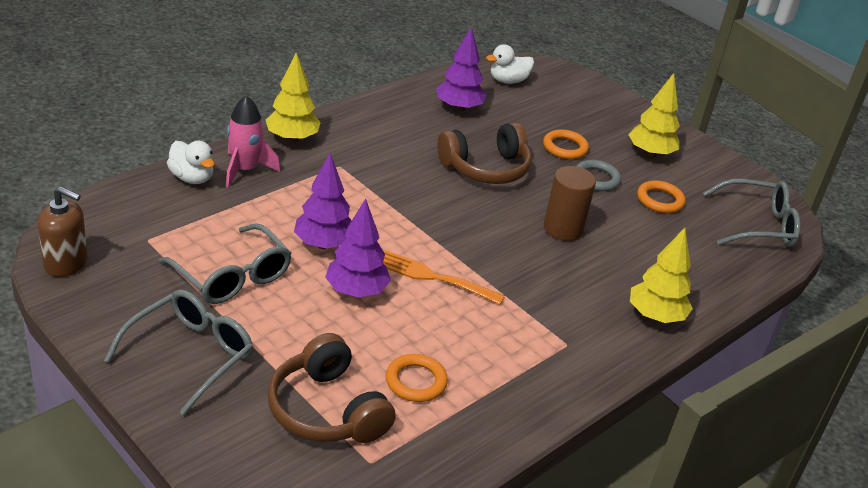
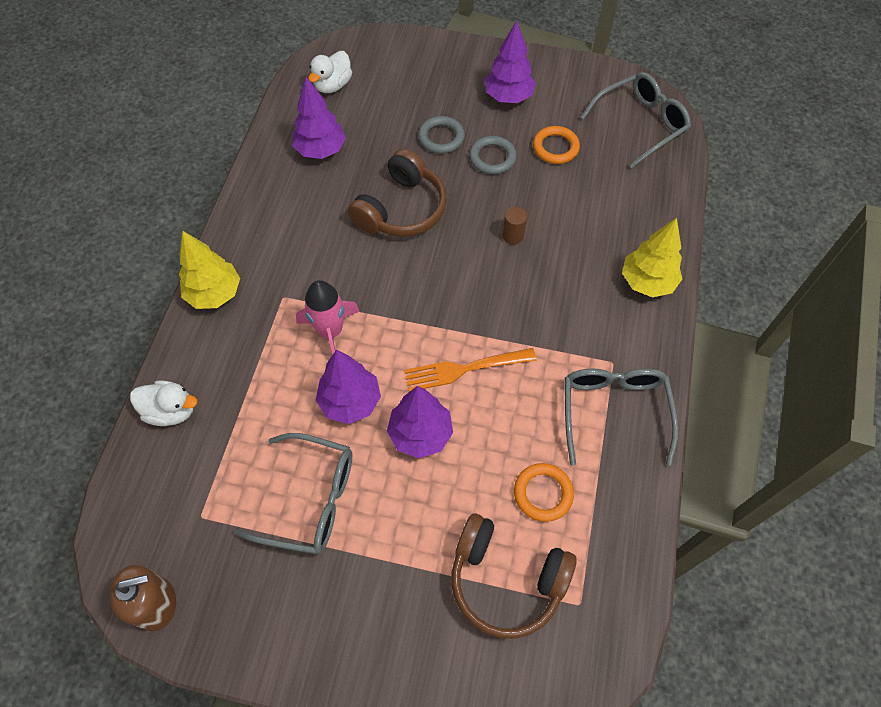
camera: 30 degrees left, 25 degrees up
grey glasses [104,289,253,416] -> grey glasses moved to [565,369,678,466]
pink rocket [226,95,280,188] -> pink rocket moved to [296,280,360,355]
orange ring [543,129,589,159] -> grey ring [418,116,465,154]
brown cylinder [544,166,596,241] -> brown cylinder [502,207,527,245], size x0.55
yellow tree [628,73,680,157] -> purple tree [484,21,536,103]

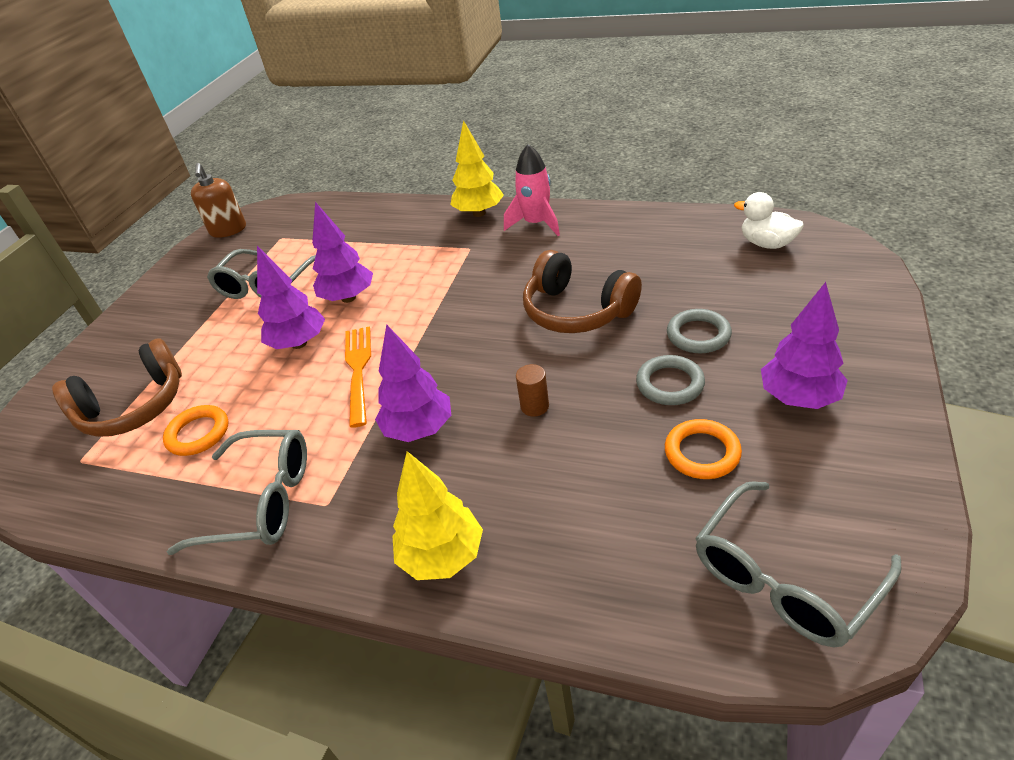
camera: 100 degrees right, 20 degrees down
white duck [130,380,197,426] -> none
purple tree [292,77,346,159] -> purple tree moved to [375,324,451,442]
pink rocket [296,280,360,355] -> pink rocket moved to [504,144,560,236]
brown headphones [452,514,577,639] -> brown headphones turned 150 degrees counterclockwise [52,338,182,437]
grey glasses [581,72,691,168] -> grey glasses turned 75 degrees clockwise [695,481,902,647]

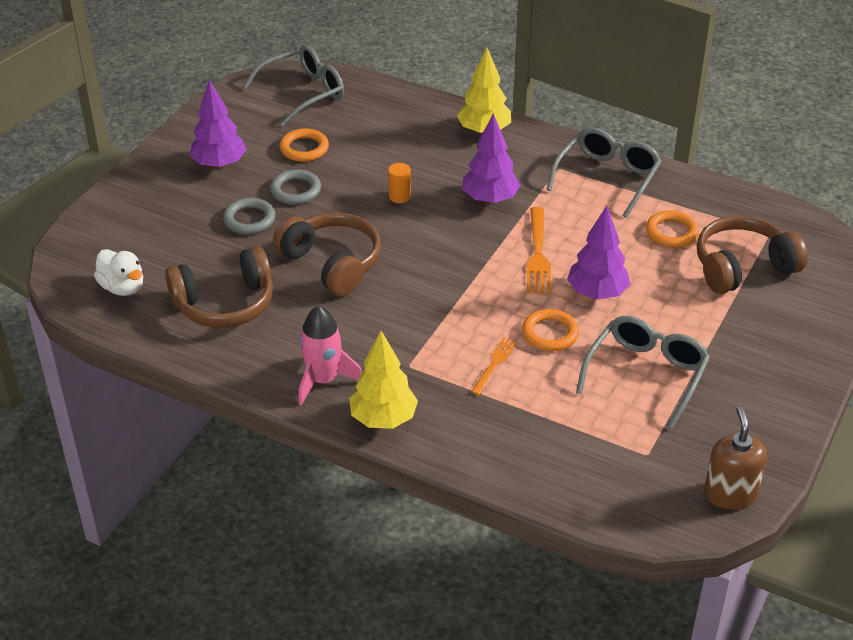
camera: 175 degrees left, 0 degrees up
grey glasses [167,430,307,555] -> grey glasses turned 105 degrees clockwise [546,127,662,218]
purple tree [312,202,373,303] -> orange ring [522,309,579,351]
brown cylinder [516,364,549,417] -> orange cylinder [388,163,411,203]
none -> brown headphones [165,246,273,328]
none -> orange fork [471,337,517,395]

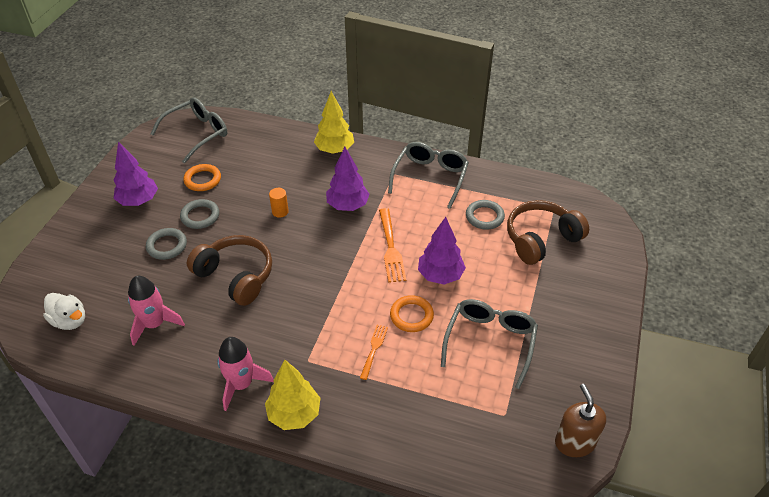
camera: 10 degrees left, 5 degrees up
brown headphones [165,246,273,328] -> pink rocket [128,276,185,346]
orange ring [646,210,699,248] -> grey ring [466,200,505,230]

